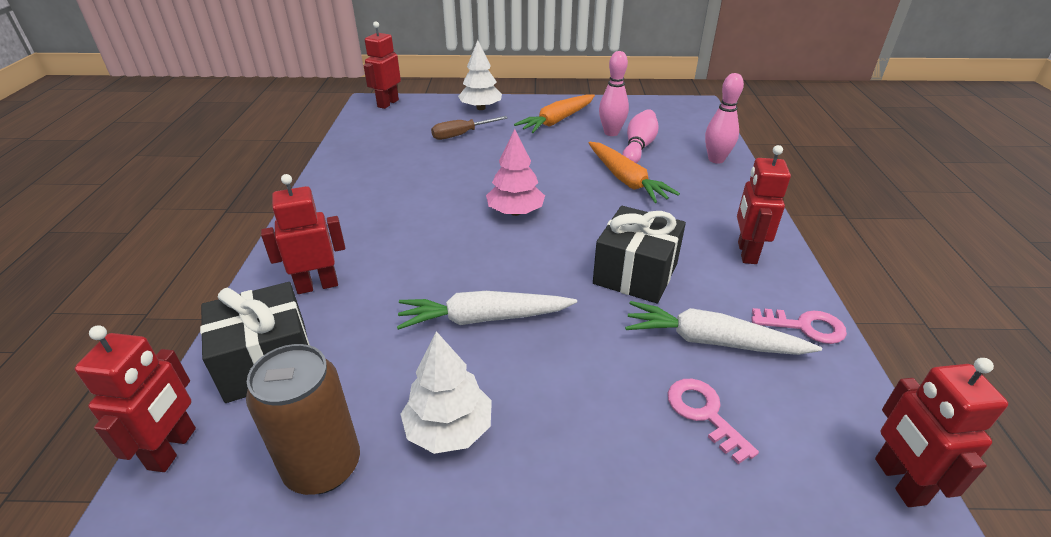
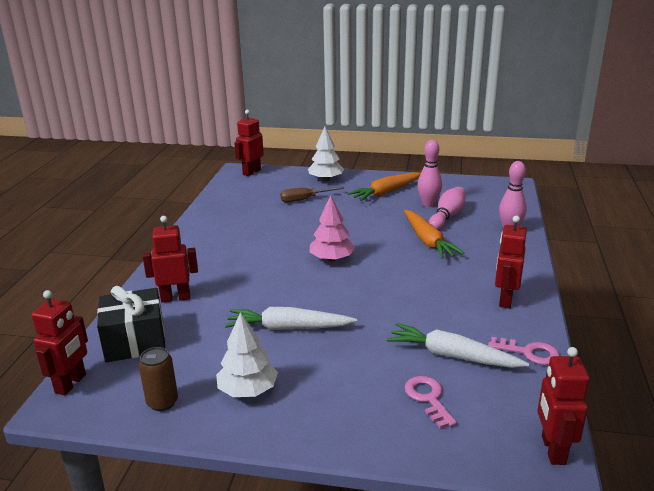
camera: 10 degrees right, 10 degrees down
brown can [246,344,360,495] -> brown can [139,347,178,411], size x0.63
black gift [593,206,686,304] -> none

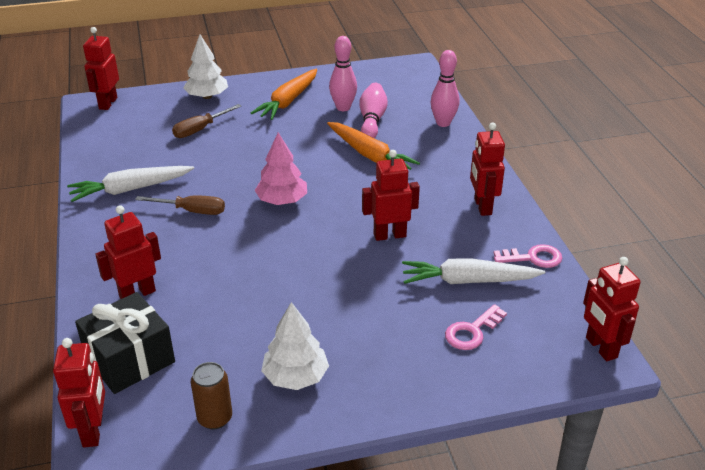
camera: 25 degrees left, 10 degrees up
white carrot [225,307,357,330] -> white carrot moved to [67,166,194,202]
pink key [404,376,457,429] -> pink key turned 90 degrees counterclockwise [445,304,507,350]
none -> brown screwdriver [135,195,225,215]
none -> red robot [362,150,420,241]

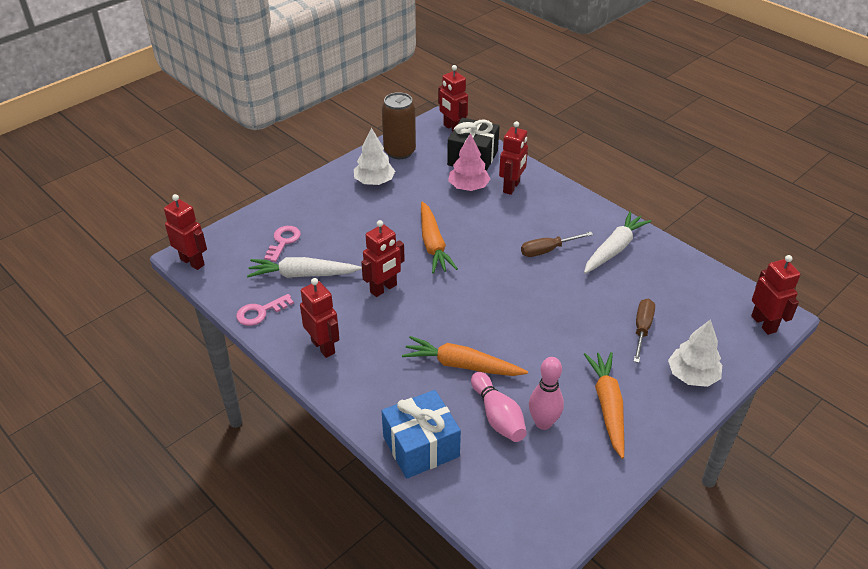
camera: 150 degrees right, 5 degrees up
brown can [191,362,232,429] -> brown can [382,92,416,159], size x1.59
pink tree [255,133,307,205] -> pink tree moved to [448,133,490,191]
white carrot [402,259,545,284] -> white carrot turned 150 degrees counterclockwise [247,257,362,278]
pink bowling pin [431,50,459,127] -> blue gift [382,390,461,479]
none -> orange carrot [421,202,458,274]

